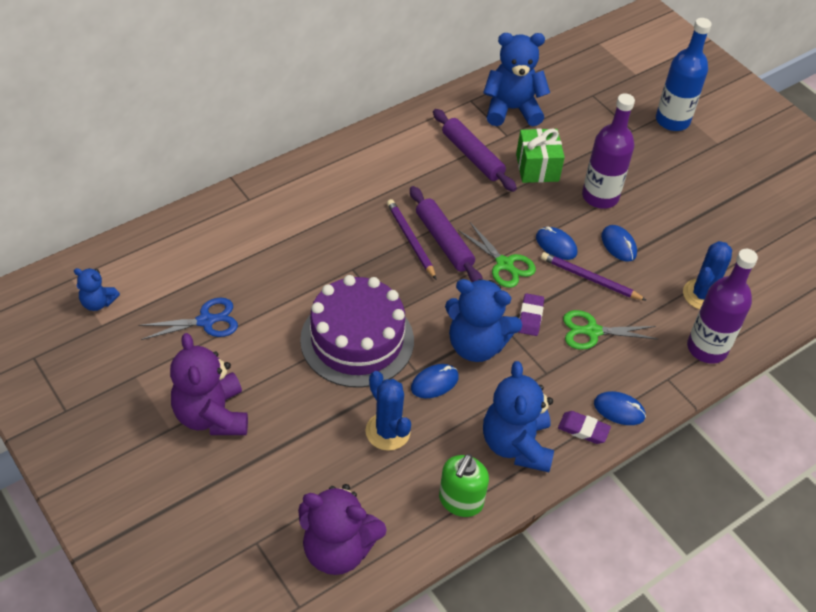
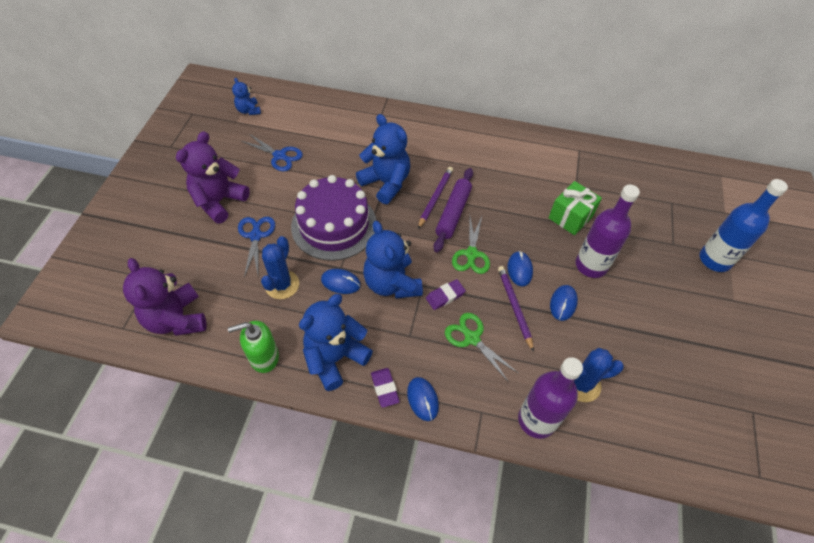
camera: 50 degrees right, 5 degrees up
purple rolling pin [433,109,517,192] -> none
blue teddy bear [483,33,550,126] -> blue teddy bear moved to [356,114,410,204]
none -> blue scissors [238,217,275,277]

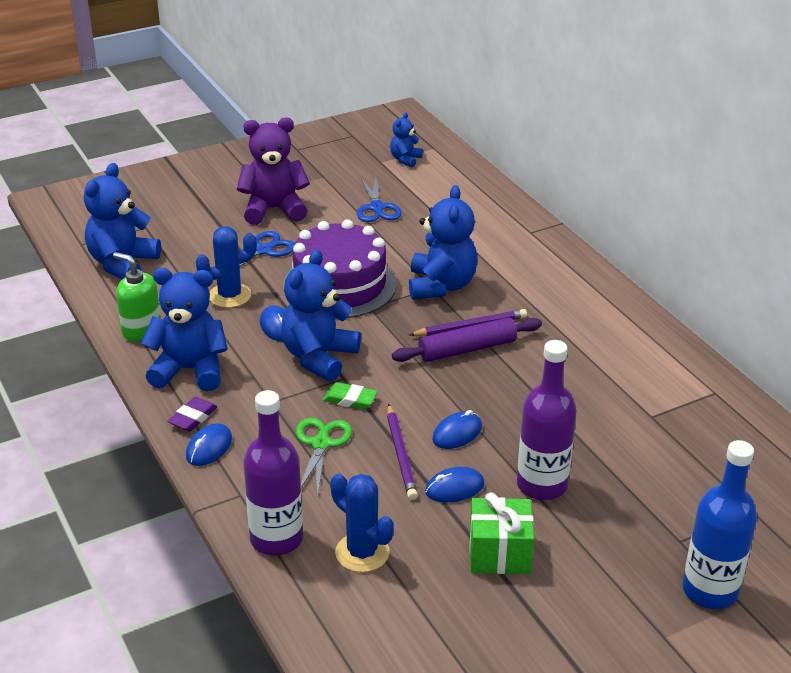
camera: 50 degrees right, 20 degrees down
purple teddy bear [123,258,206,336] -> blue teddy bear [84,163,161,279]
purple eraser [426,279,466,310] -> green eraser [323,382,378,409]
green scissors [452,216,490,274] -> none
purple pencil [498,266,534,352] -> purple pencil turned 135 degrees clockwise [387,404,418,500]
green gift [549,181,602,235] -> green gift moved to [469,493,534,574]

